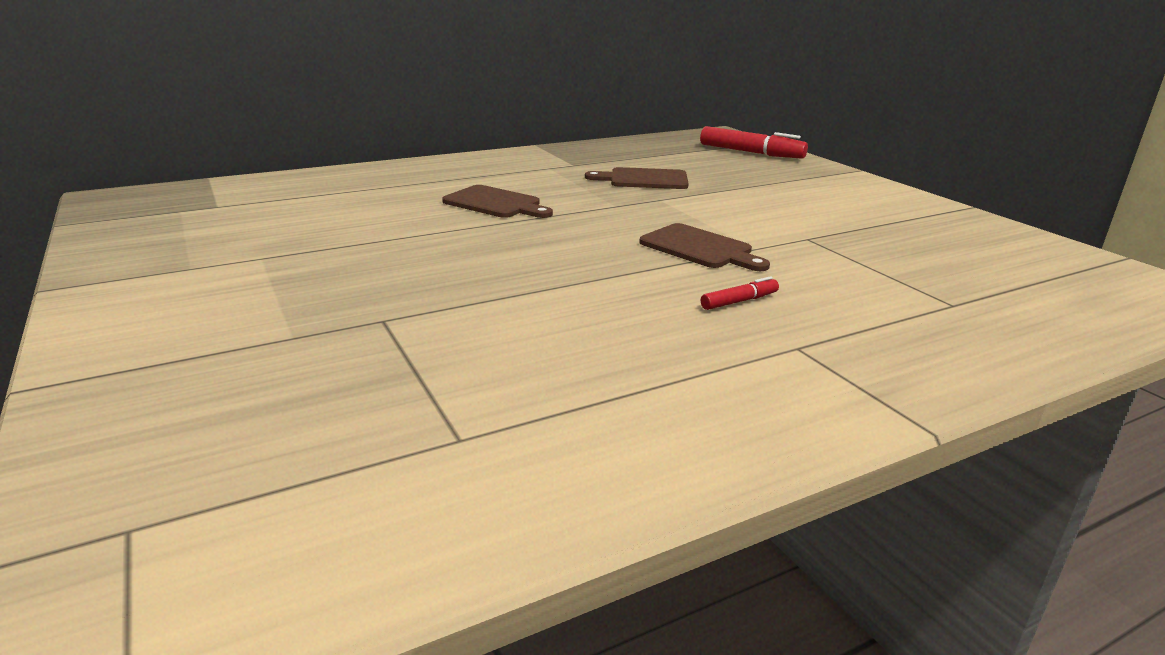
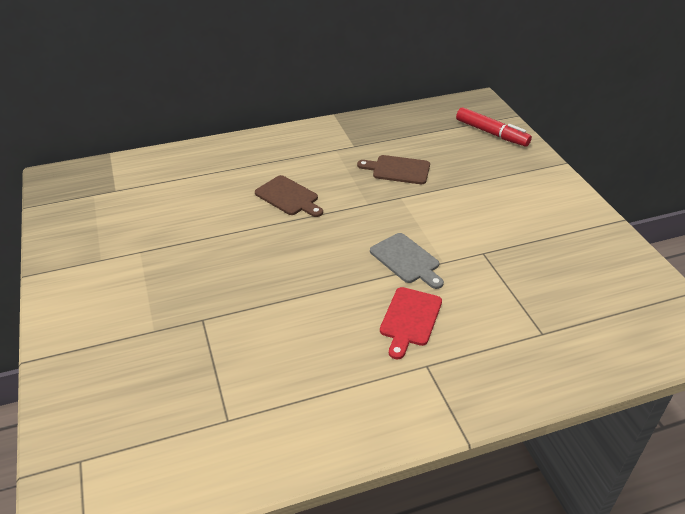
camera: 10 degrees right, 15 degrees up
brown cutting board [639,223,770,271] -> grey cutting board [370,233,444,289]
red marker [701,276,779,310] -> red cutting board [380,287,442,359]

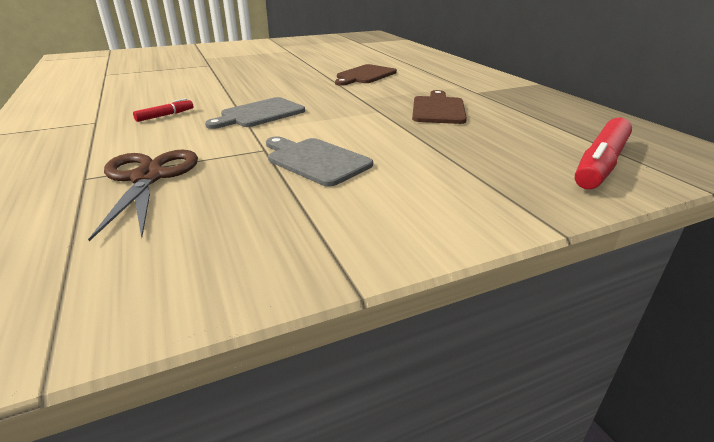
camera: 85 degrees right, 10 degrees down
red cutting board [380,287,442,359] -> red marker [133,98,194,122]
none -> brown scissors [88,150,198,241]
none -> grey cutting board [266,136,373,187]

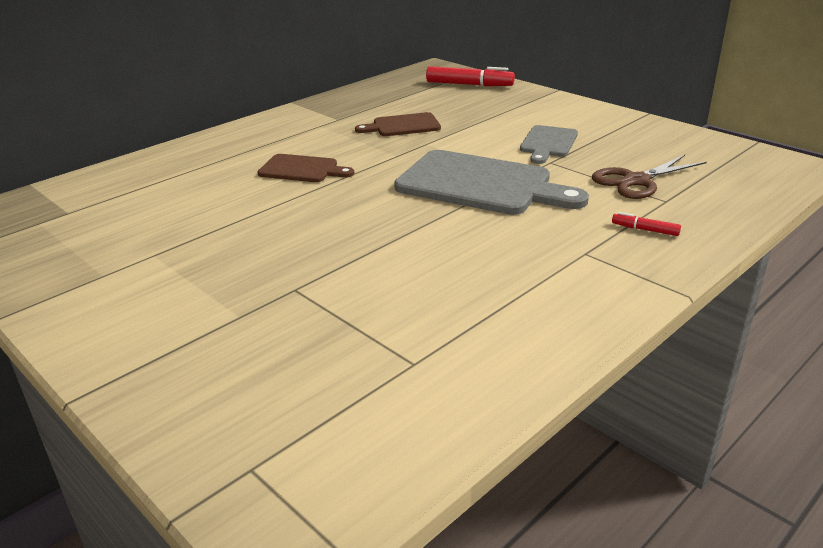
camera: 110 degrees left, 0 degrees up
red marker [133,98,194,122] -> red marker moved to [612,212,681,236]
grey cutting board [205,97,305,129] -> grey cutting board [394,150,589,215], size x1.87

